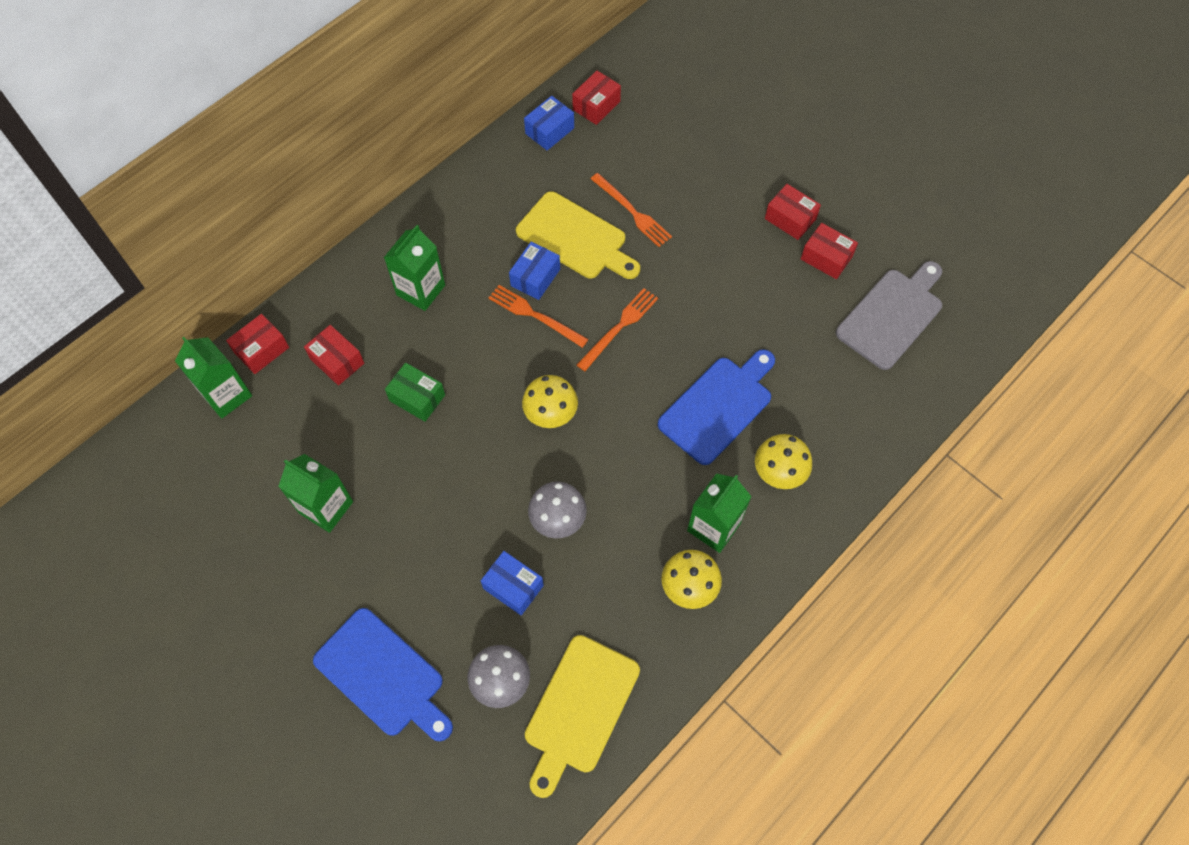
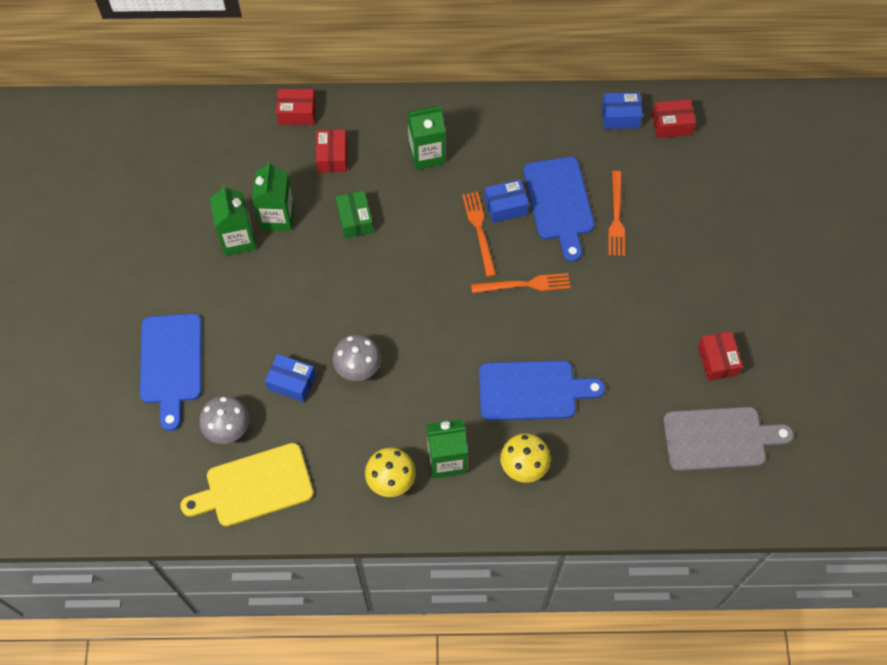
camera: 45 degrees right, 0 degrees up
green carton [175,337,252,418] -> green carton moved to [252,161,294,231]
blue box [481,551,544,615] -> blue box turned 60 degrees counterclockwise [265,354,316,402]
yellow cutting board [516,191,640,279] -> blue cutting board [524,157,594,262]
yellow mushroom [522,375,578,428] -> none
red box [765,184,821,240] -> none

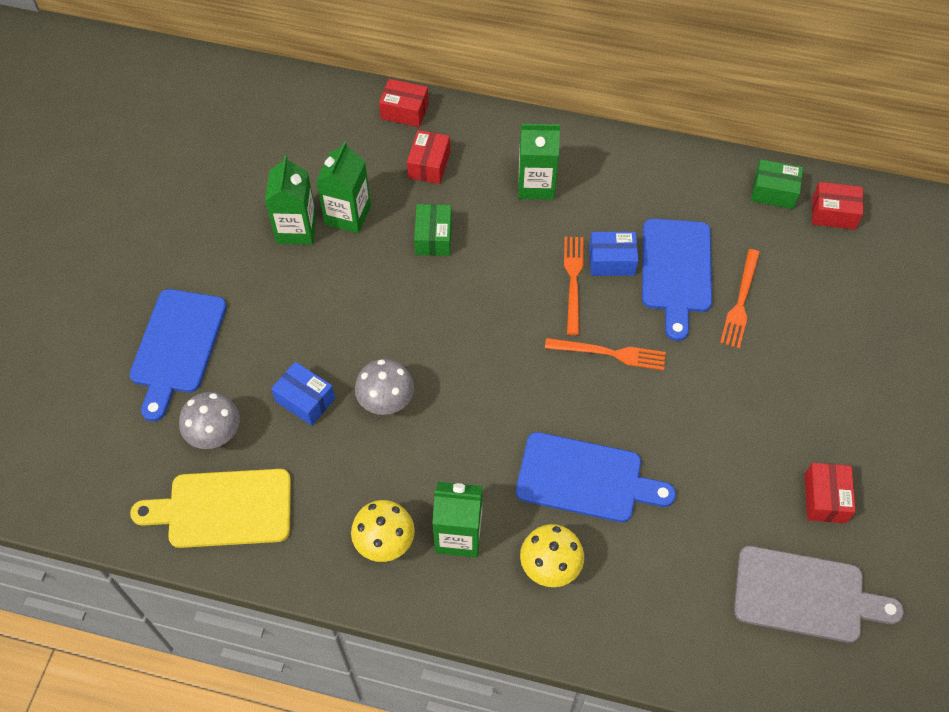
camera: 15 degrees right, 5 degrees down
blue box [602,92,643,129] -> green box [751,159,803,209]

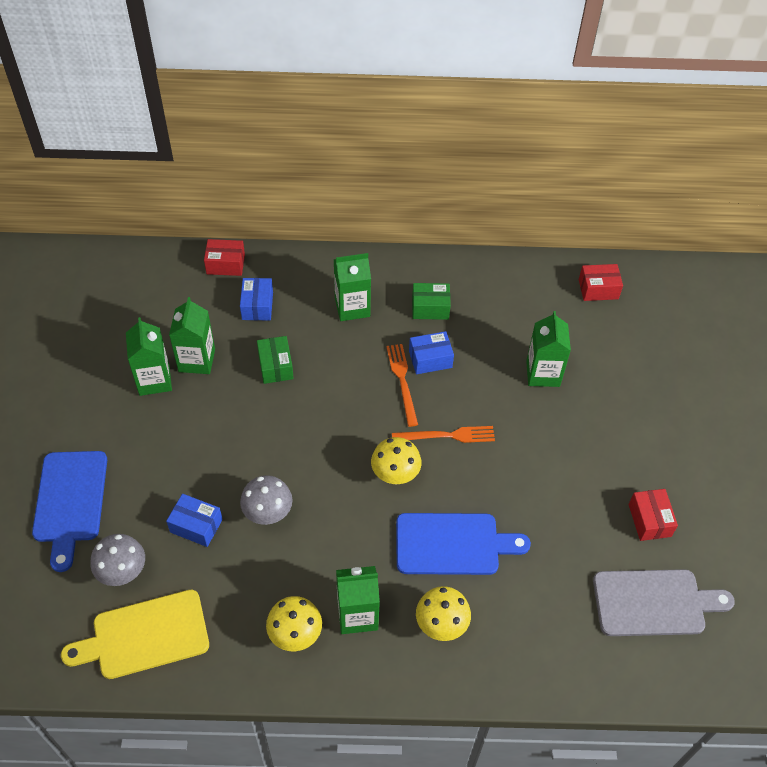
camera: 15 degrees left, 5 degrees down
red box [407,130,450,184] -> blue box [240,278,273,320]
blue cutting board [642,219,712,341] -> none
orange fork [720,249,760,348] -> green carton [526,311,571,387]
green box [751,159,803,209] -> green box moved to [412,283,451,320]
none -> yellow mushroom [371,437,422,484]

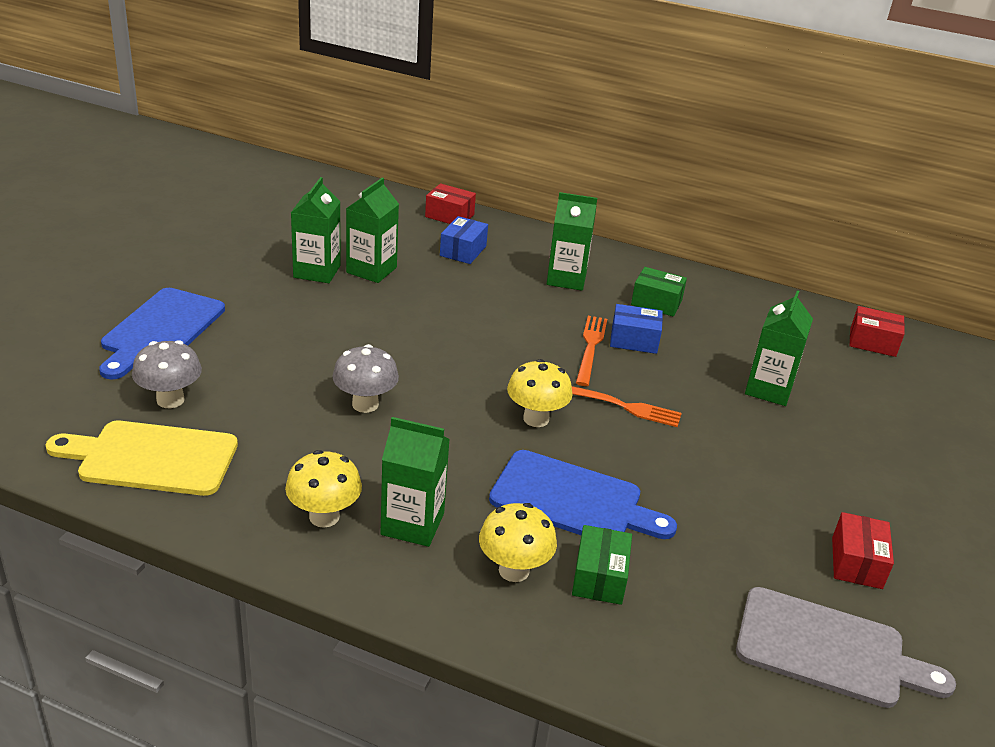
camera: 20 degrees right, 20 degrees down
blue box [166,494,223,547] -> none
green box [257,336,294,384] -> green box moved to [572,525,632,605]

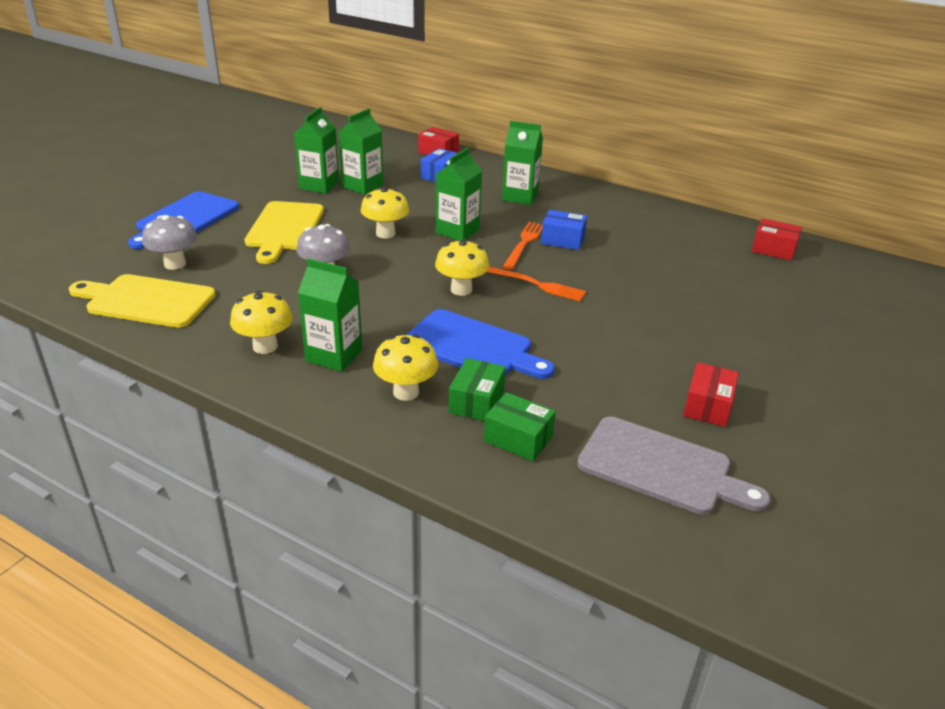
camera: 10 degrees right, 0 degrees up
green box [631,267,687,317] -> green box moved to [484,392,556,461]
green carton [745,290,813,406] -> green carton moved to [435,147,482,241]
none -> yellow cutting board [244,201,324,264]
none -> yellow mushroom [361,187,409,238]

